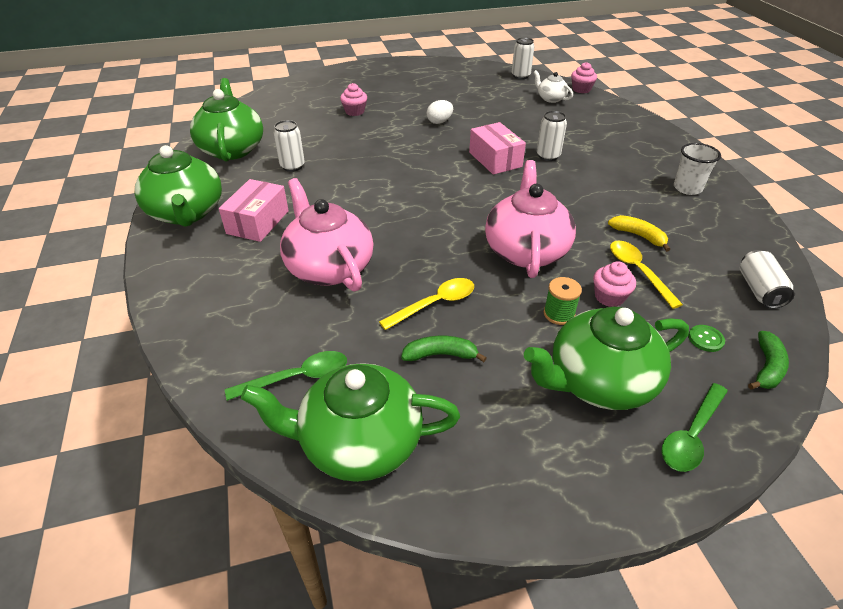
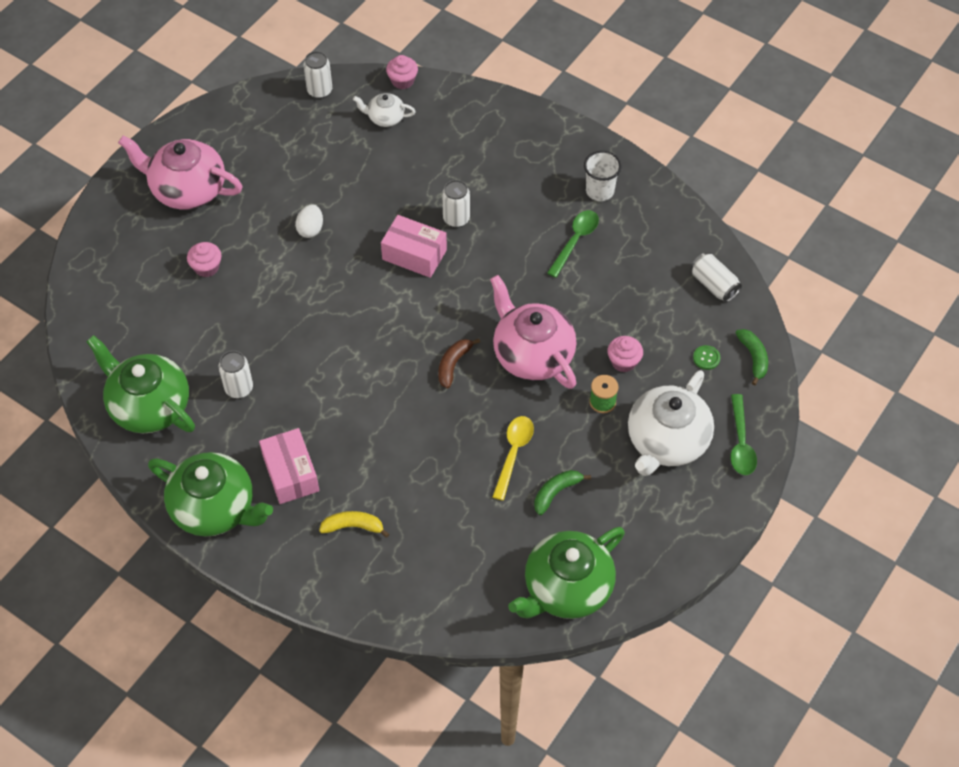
camera: 40 degrees left, 15 degrees up
green spoon [225,351,347,401] -> green spoon moved to [547,210,599,278]
pink teapot [280,178,373,292] -> pink teapot moved to [118,135,243,210]
green teapot [524,307,689,410] -> white teapot [628,370,714,476]
yellow banana [608,215,670,252] -> yellow banana moved to [319,511,389,538]
yellow spoon [610,241,683,309] -> none
none -> brown banana [438,339,480,388]

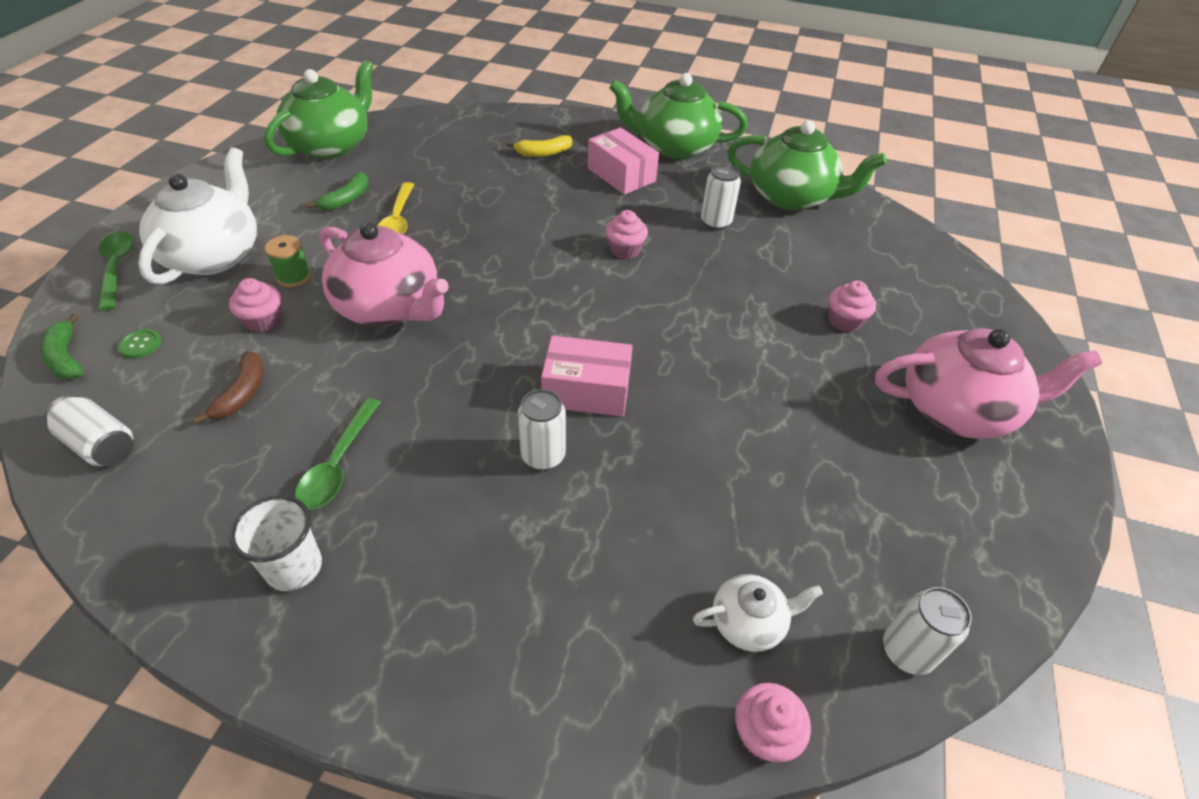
camera: 160 degrees right, 10 degrees down
white egg [295,205,323,238] -> none
brown banana [438,339,480,388] -> brown banana moved to [194,351,264,424]
none -> pink cupcake [605,210,648,259]

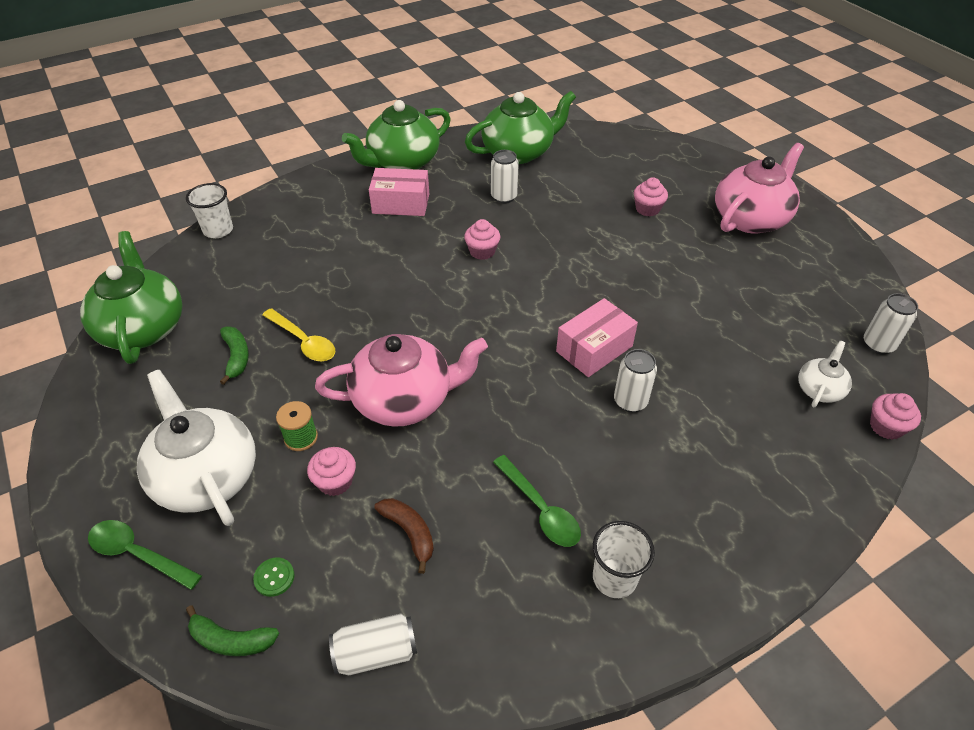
camera: 45 degrees left, 0 degrees up
yellow banana [507,135,572,157] -> none
none -> white cup [186,183,233,238]

